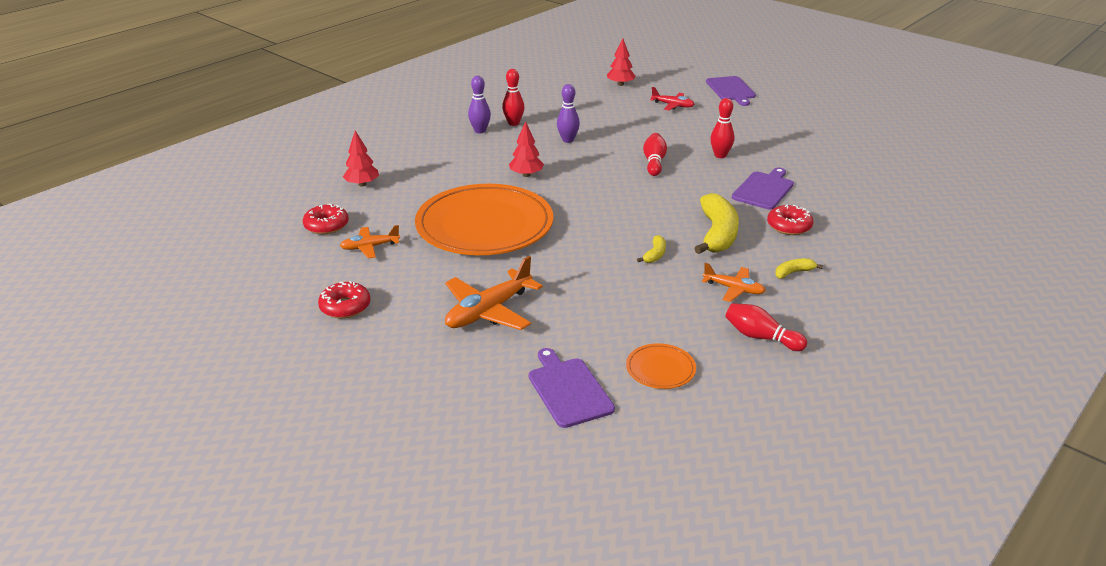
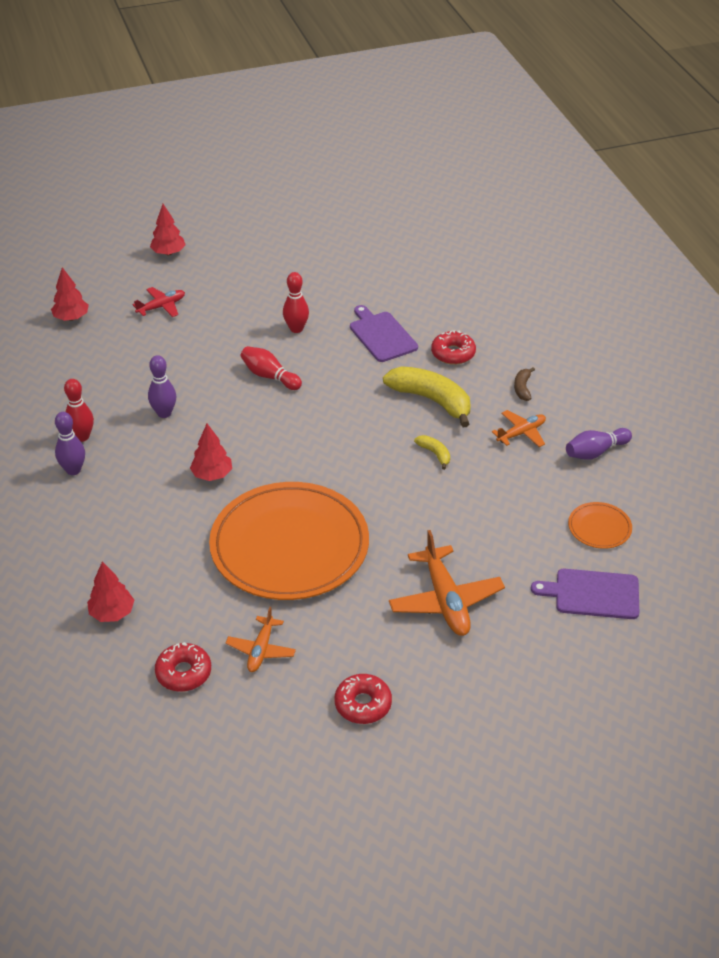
camera: 60 degrees left, 10 degrees up
purple cutting board [706,76,756,106] -> red tree [150,204,186,255]
red bowling pin [725,303,807,351] -> purple bowling pin [566,428,632,460]
yellow banana [775,258,823,279] -> brown banana [514,367,535,401]

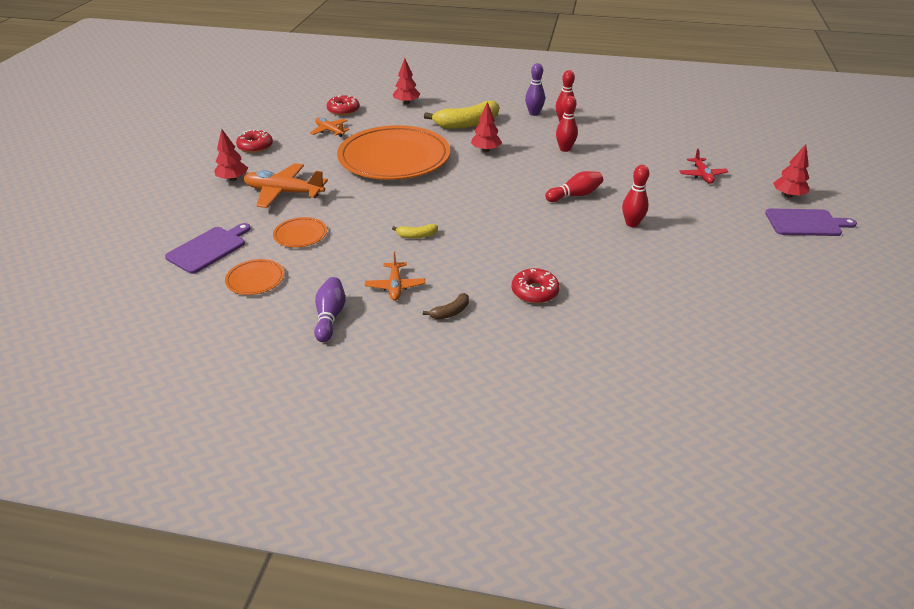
camera: 120 degrees right, 5 degrees down
red tree [51,267,89,321] -> red tree moved to [214,129,248,181]
purple bowling pin [148,355,176,418] -> red bowling pin [556,96,578,152]
purple cutting board [350,305,418,362] -> purple cutting board moved to [765,208,857,236]
yellow banana [383,366,471,427] -> yellow banana moved to [424,101,499,129]
brown banana [514,367,535,401] -> brown banana turned 105 degrees clockwise [423,293,469,320]
none -> orange plate [273,217,327,247]

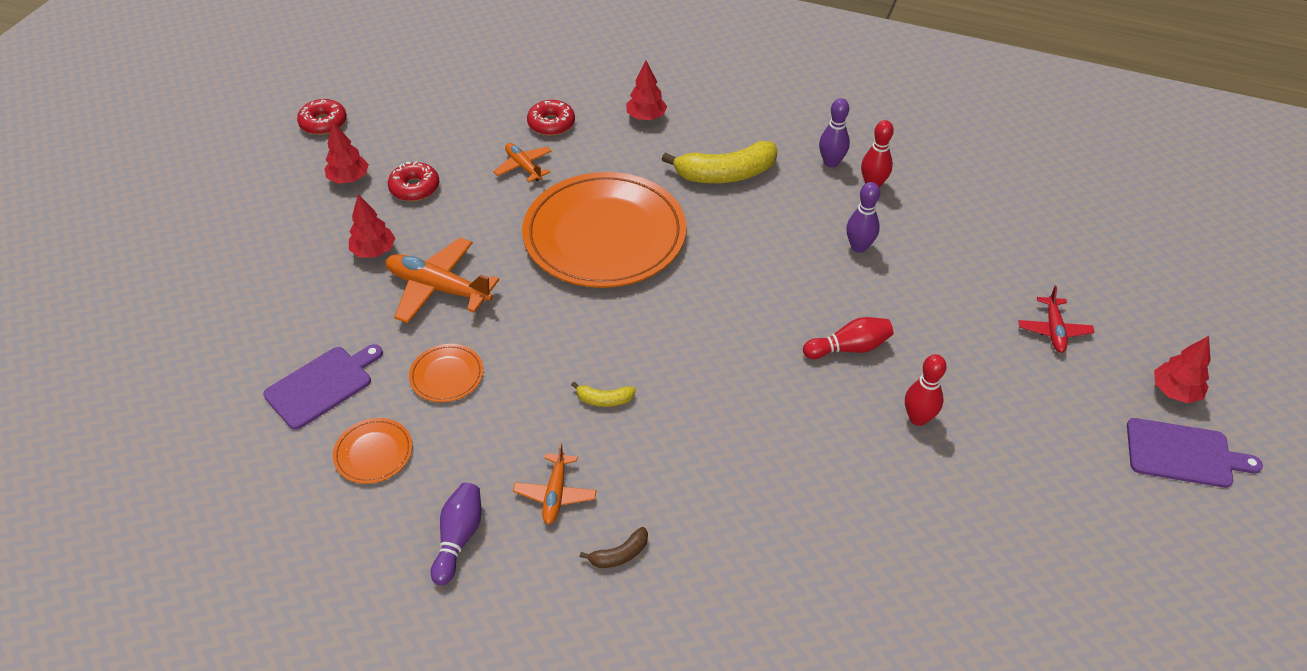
camera: 10 degrees right, 10 degrees up
red tree [471,102,502,152] -> red tree moved to [324,122,369,183]
red donut [512,268,559,304] -> red donut moved to [297,99,347,135]
red bowling pin [556,96,578,152] -> purple bowling pin [846,182,880,253]

